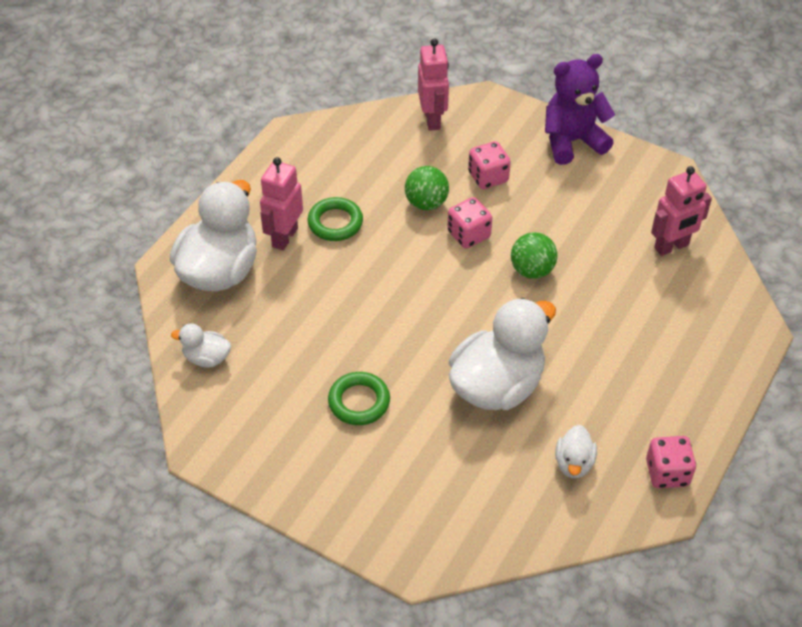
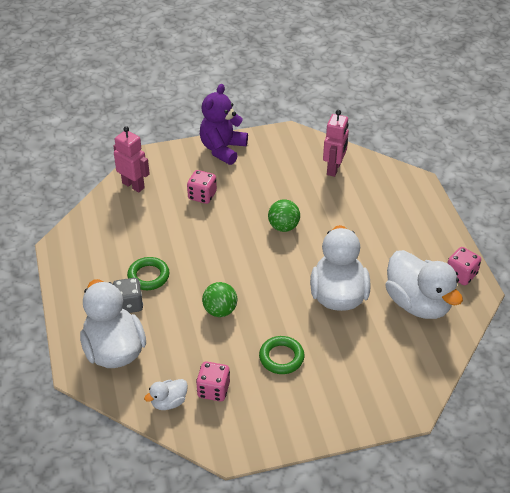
camera: 45 degrees left, 5 degrees down
pink robot [260,157,303,250] -> grey dice [113,278,143,313]
green ball [405,166,449,210] -> green ball moved to [202,282,237,317]
pink dice [447,197,492,248] -> pink dice moved to [196,361,230,401]
white duck [555,425,597,478] -> white duck [385,250,463,319], size x2.16

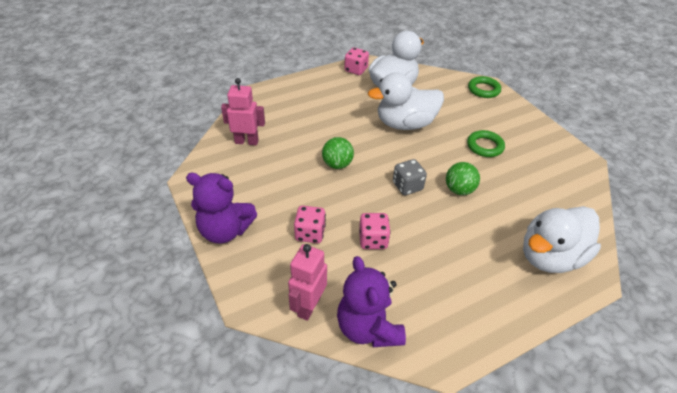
camera: 105 degrees left, 0 degrees up
grey dice [113,278,143,313] -> grey dice moved to [393,159,427,195]
green ring [127,257,170,290] -> green ring moved to [468,76,501,98]
white duck [144,379,188,410] -> none
pink dice [196,361,230,401] -> pink dice moved to [359,213,391,249]
none -> purple teddy bear [337,256,406,347]

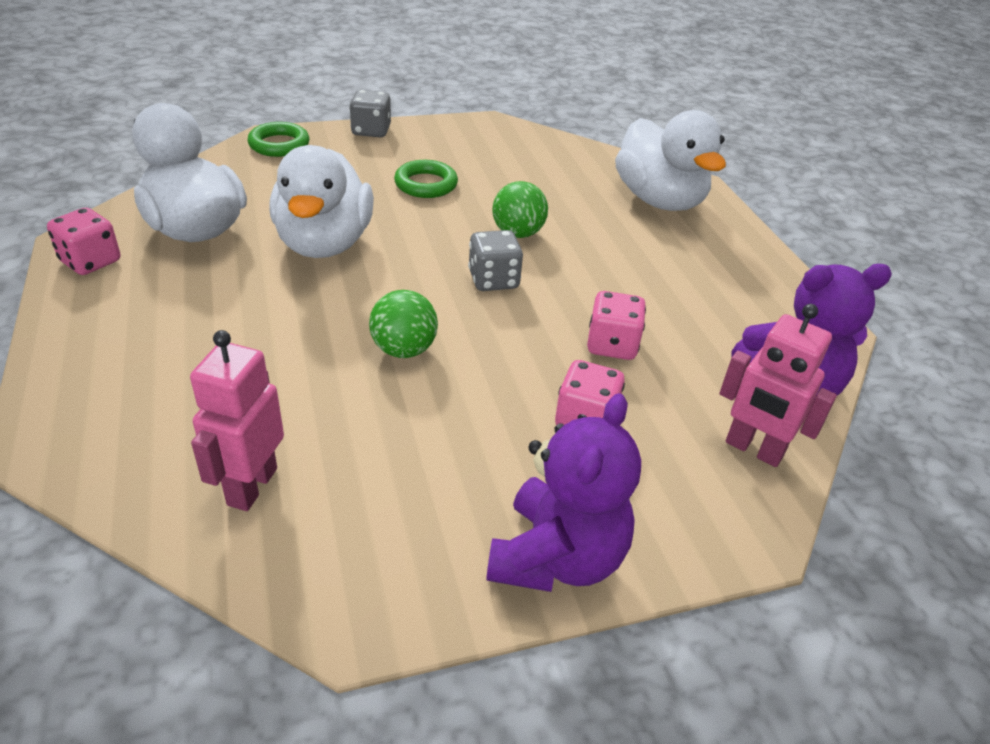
camera: 80 degrees left, 5 degrees down
none -> grey dice [349,90,391,137]

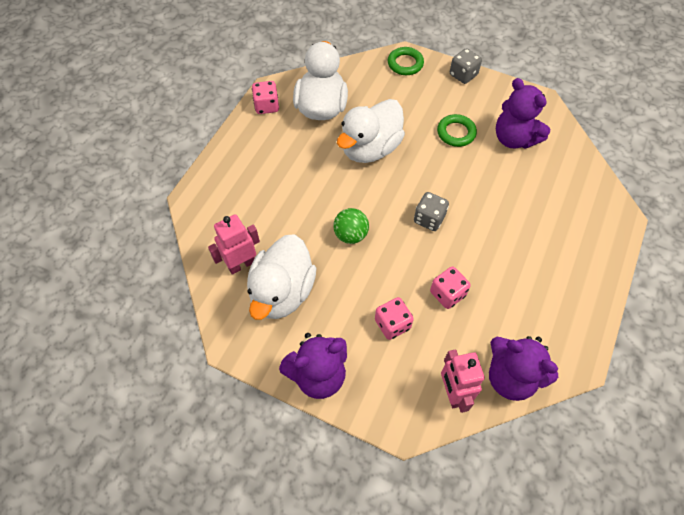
camera: 45 degrees right, 20 degrees up
green ball [492,181,548,238] -> none
white duck [615,110,726,211] -> white duck moved to [247,234,316,320]
none -> purple teddy bear [496,78,550,149]

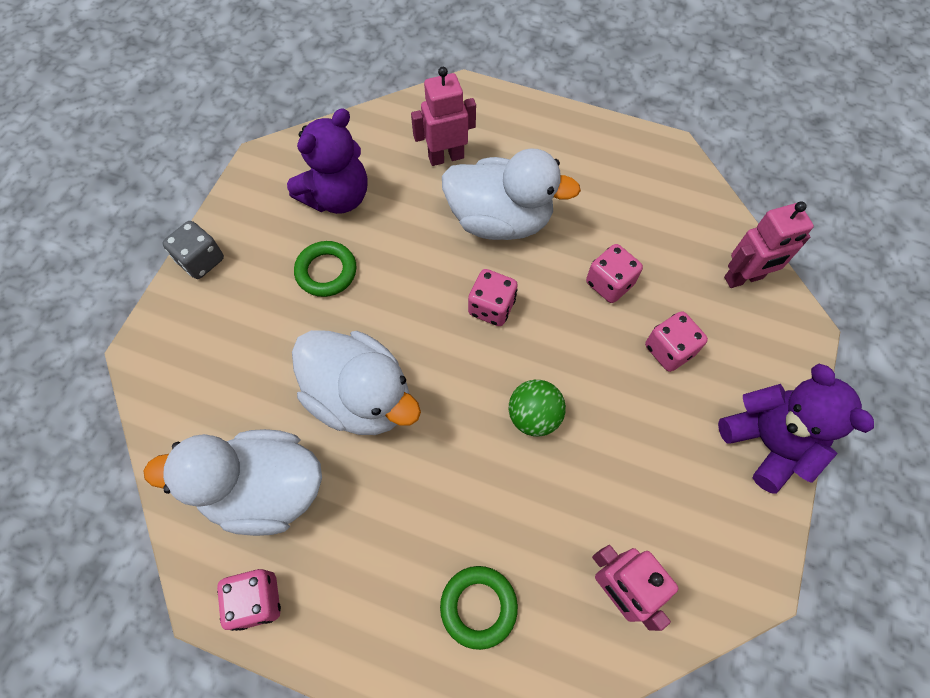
camera: 95 degrees left, 5 degrees up
white duck [247,234,316,320] -> white duck moved to [442,148,581,240]
green ring [388,47,424,75] -> green ring moved to [440,566,518,650]
grey dice [414,192,449,231] -> pink dice [468,269,518,326]
purple teddy bear [489,336,558,401] -> none
none -> pink robot [411,67,476,166]

